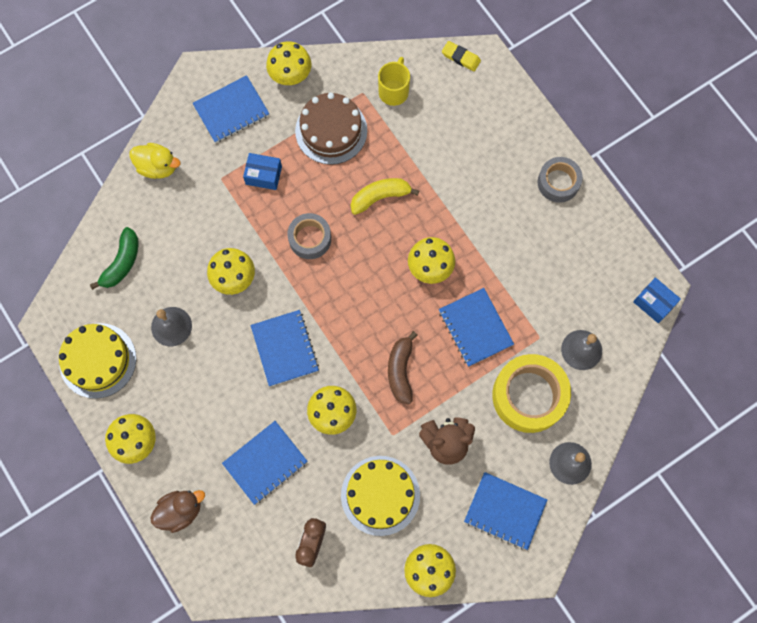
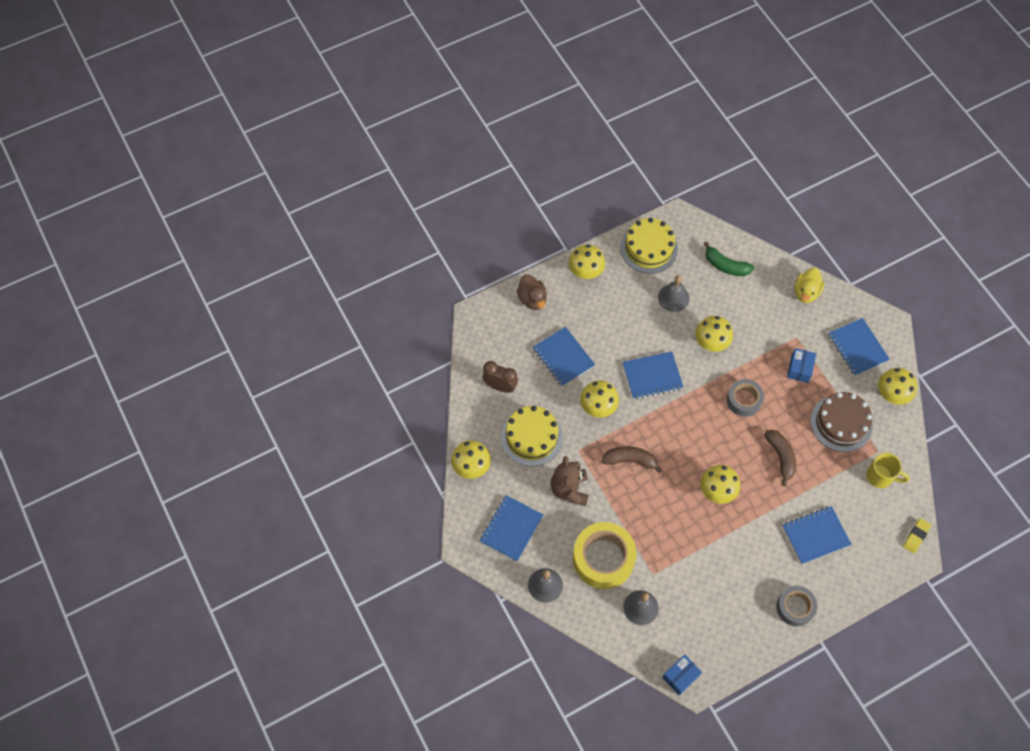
camera: 95 degrees right, 10 degrees down
yellow banana [351,178,419,215] -> brown banana [764,430,796,486]
blue notebook [439,288,514,367] -> blue notebook moved to [783,506,852,564]

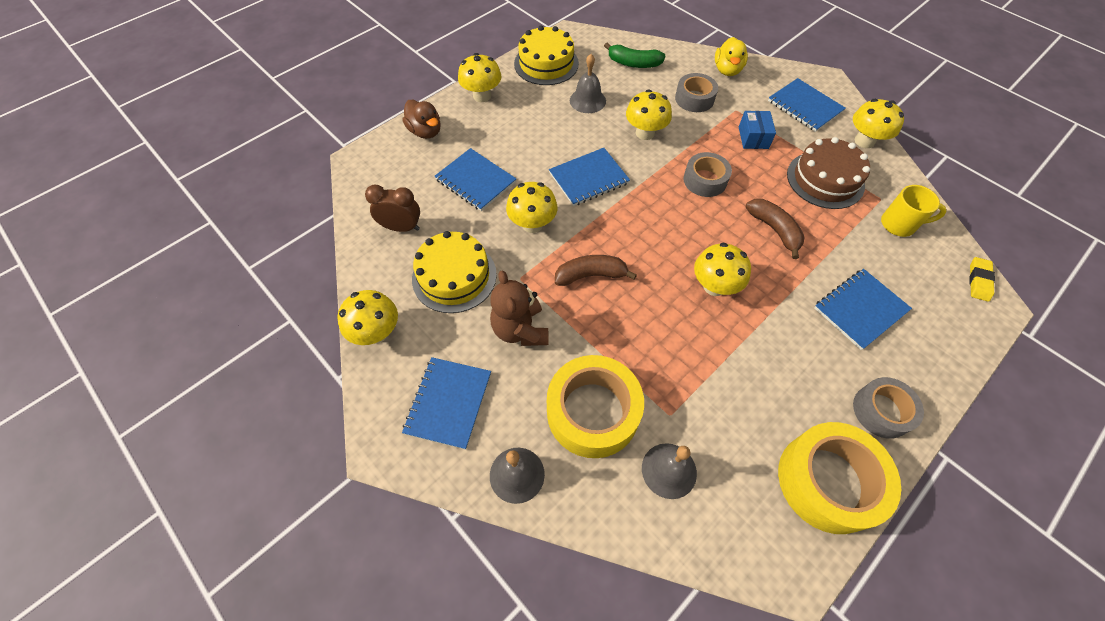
camera: 15 degrees left, 5 degrees down
blue box [662,654,702,695] -> none
none -> grey tape [675,73,718,112]
none -> yellow tape [778,422,901,534]

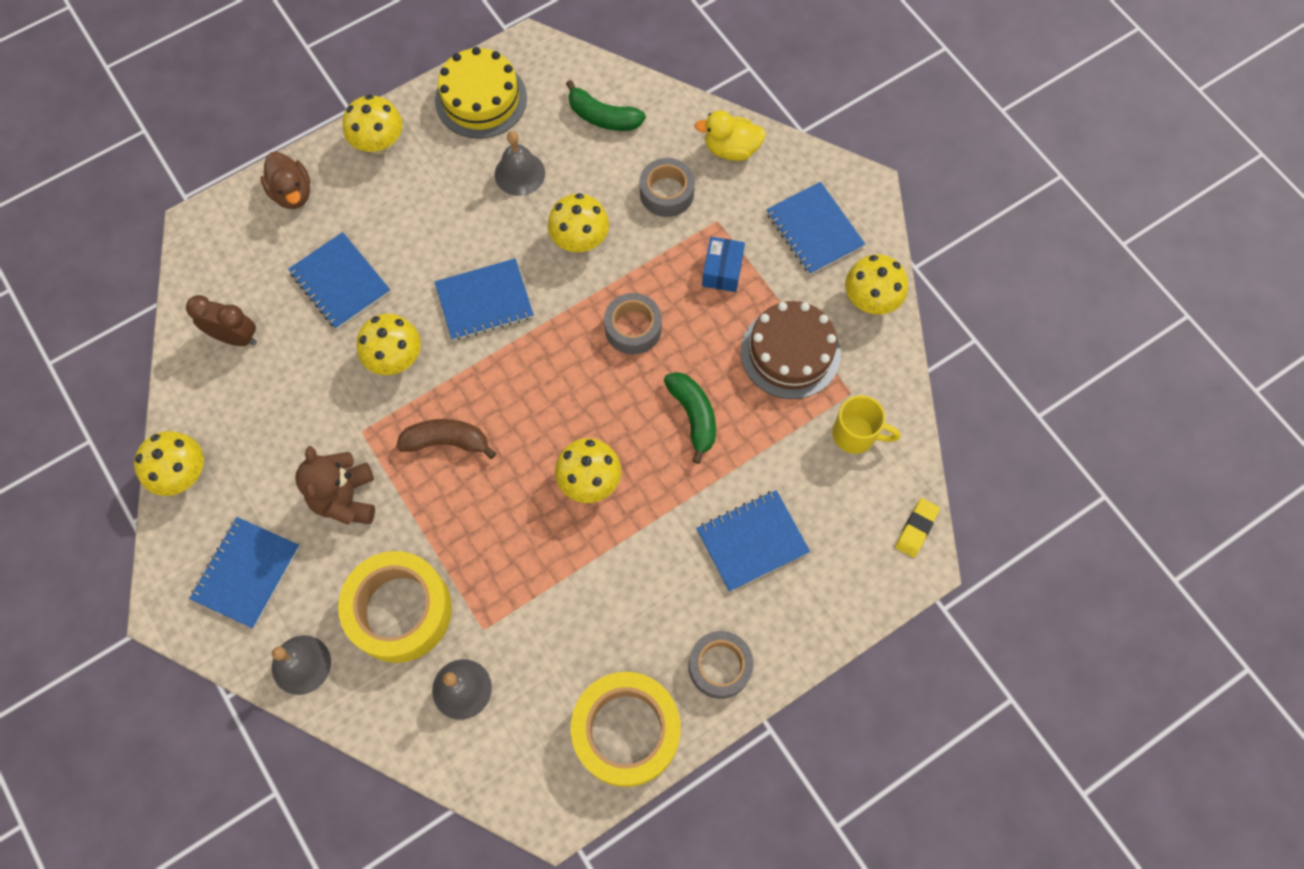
camera: 10 degrees right, 10 degrees up
yellow cake [412,231,497,313] -> none
yellow duck [715,37,748,76] -> yellow duck turned 75 degrees clockwise [695,110,766,161]
brown banana [746,199,805,259] -> green banana [664,372,716,464]

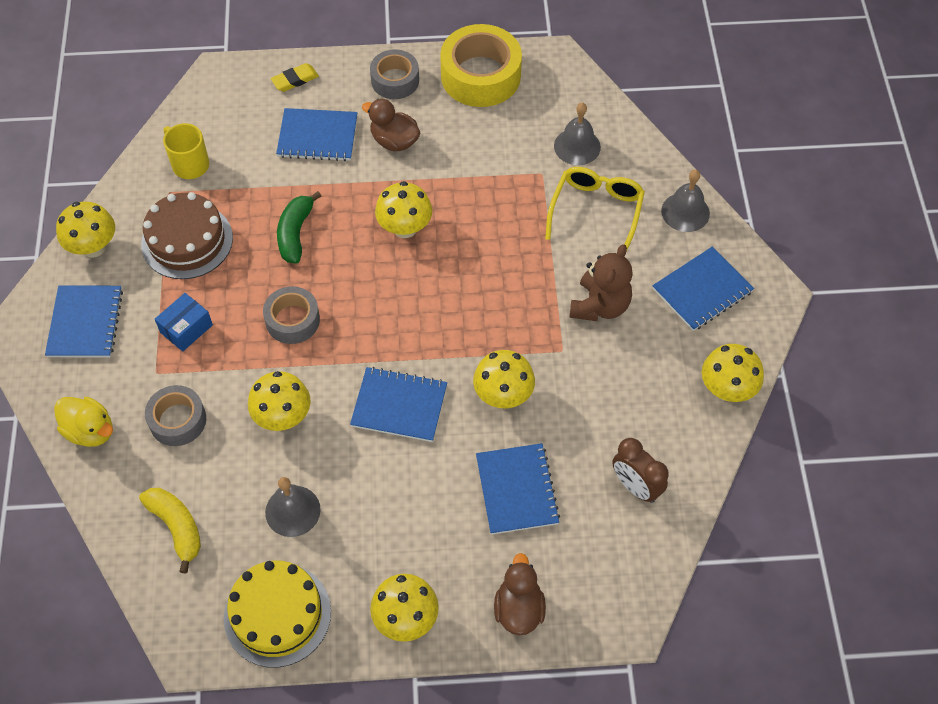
camera: 150 degrees left, 10 degrees down
yellow tape [338,551,452,663] -> yellow glasses [545,167,645,251]
brown banana [396,419,496,459] -> none
green banana [566,80,646,131] -> yellow banana [139,488,201,573]
yellow eraser [895,498,940,558] -> yellow eraser moved to [271,63,319,92]
none -> brown duck [362,99,420,151]

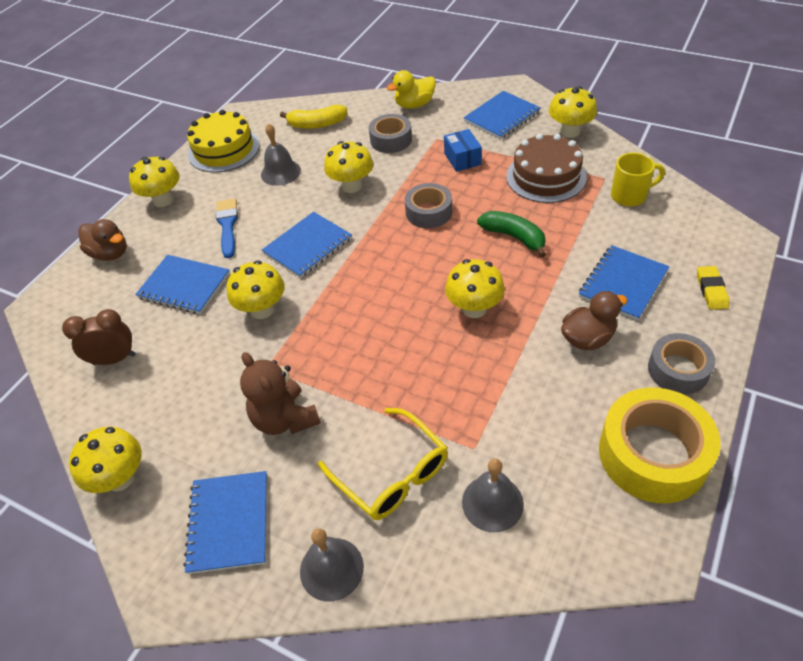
camera: 125 degrees right, 10 degrees down
blue notebook [45,285,123,358] -> blue notebook turned 75 degrees counterclockwise [463,91,541,139]
none -> blue brush [216,198,238,258]

